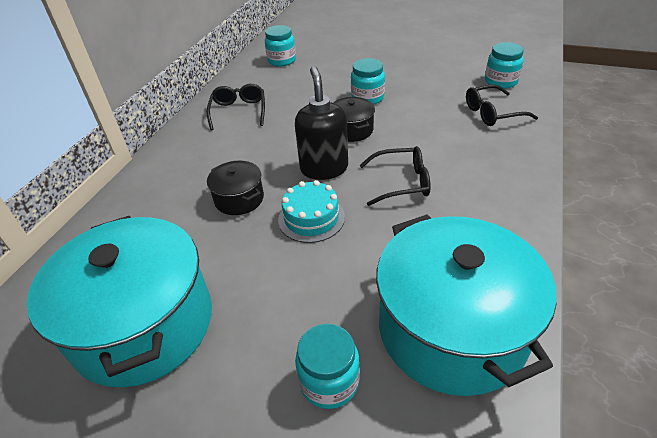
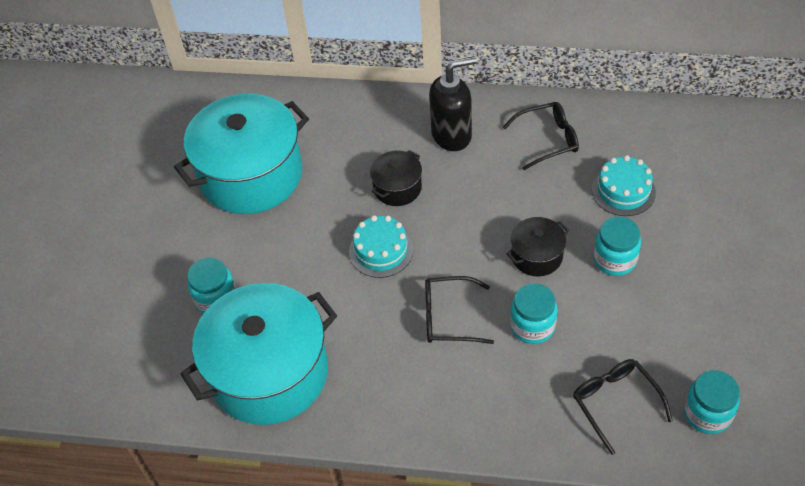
camera: 80 degrees right, 10 degrees up
turquoise jar [265,25,296,67] -> turquoise jar moved to [510,283,557,344]
black soap dispenser [295,66,348,180] -> black soap dispenser moved to [429,56,477,151]
black glasses [360,146,431,206] -> black glasses turned 105 degrees clockwise [425,276,494,344]
none -> turquoise cake [592,155,656,216]

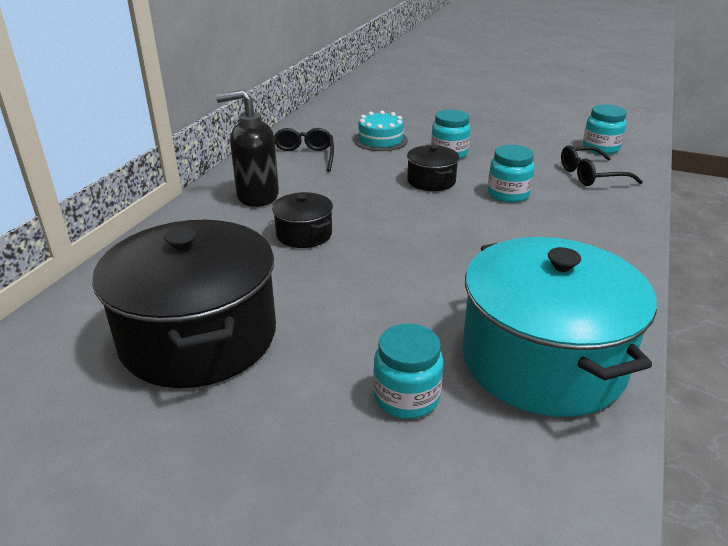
camera: 80 degrees left, 20 degrees down
turquoise pot [174,94,309,214] -> black pot [92,220,276,388]
turquoise cake [349,215,413,278] -> none
black glasses [425,276,494,344] -> none
black soap dispenser [429,56,477,151] -> black soap dispenser turned 90 degrees counterclockwise [216,90,279,207]

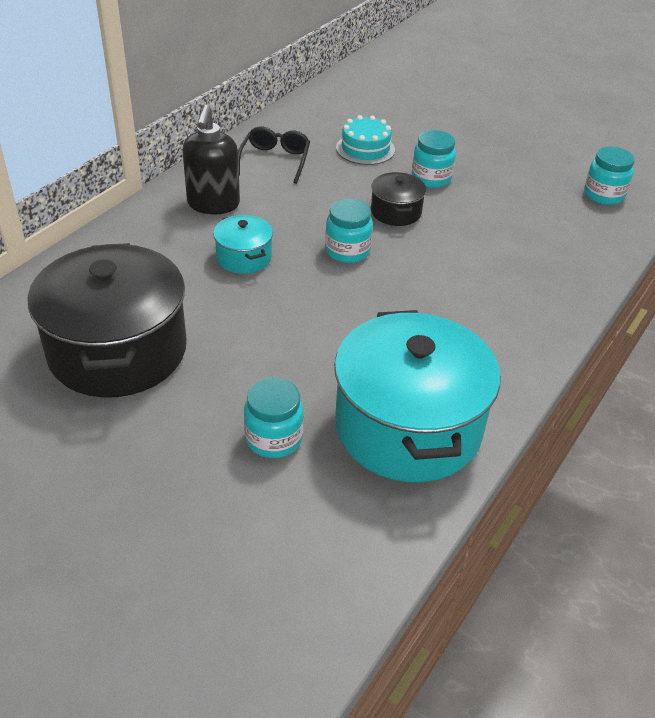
camera: 10 degrees right, 10 degrees up
black soap dispenser [216,90,279,207] -> black soap dispenser turned 90 degrees counterclockwise [182,105,240,215]
black pot [272,192,333,248] -> turquoise pot [213,215,273,274]
turquoise jar [488,145,535,203] -> turquoise jar moved to [325,199,373,263]
black glasses [561,145,643,186] -> none

